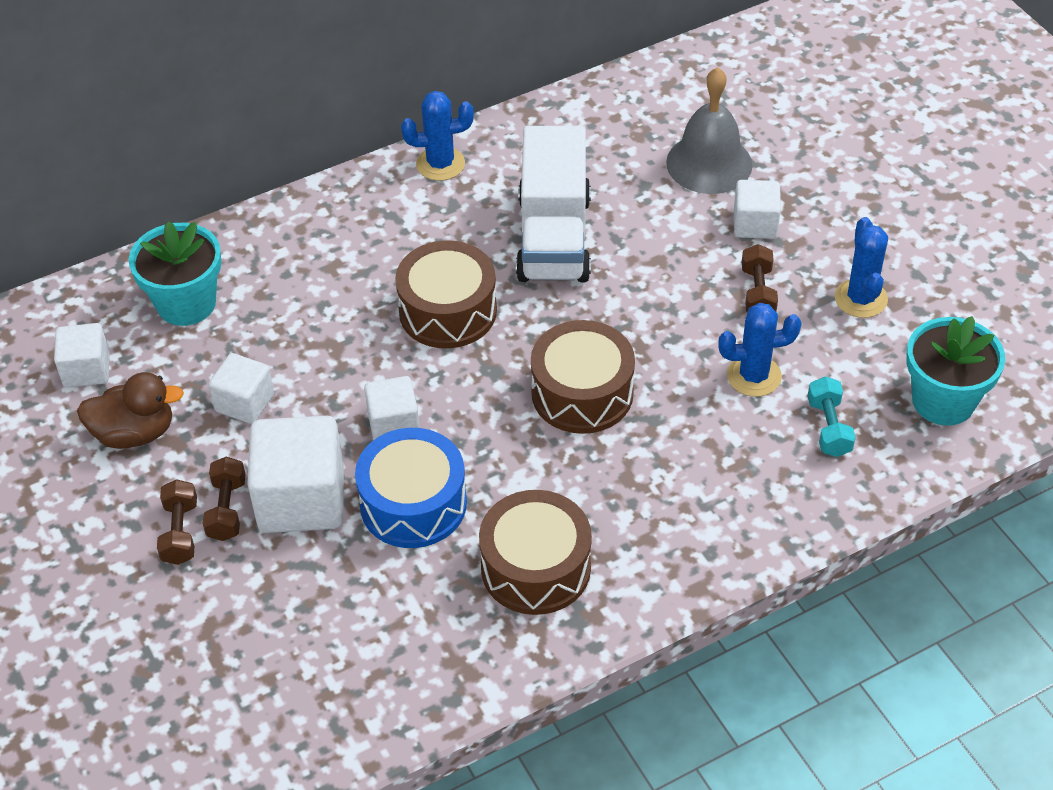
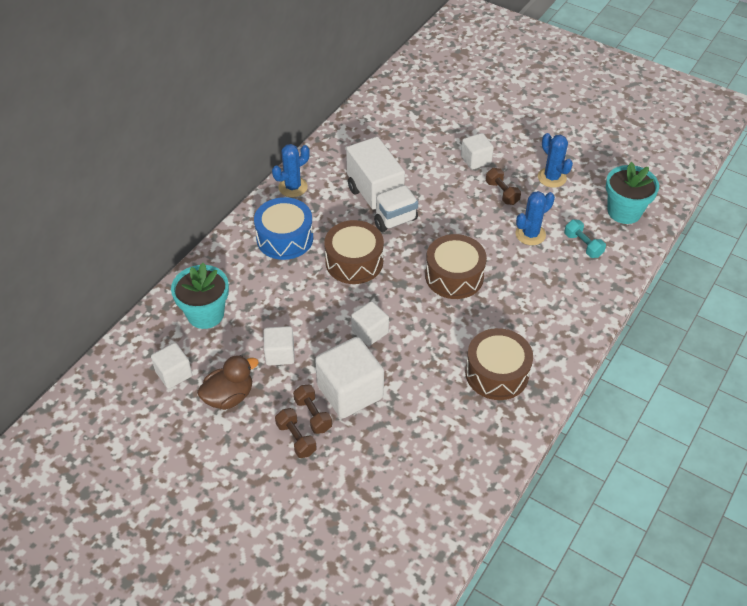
camera: 30 degrees left, 0 degrees up
blue drum [355,428,467,548] -> blue drum moved to [254,197,313,260]
grey bell [666,67,753,194] -> none

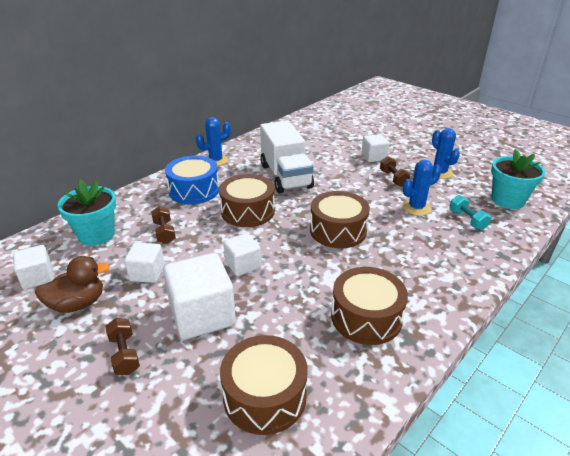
camera: 10 degrees right, 15 degrees down
brown dumbbell [293,385,332,434] -> brown dumbbell moved to [151,206,176,244]
none -> brown drum [220,335,308,435]

